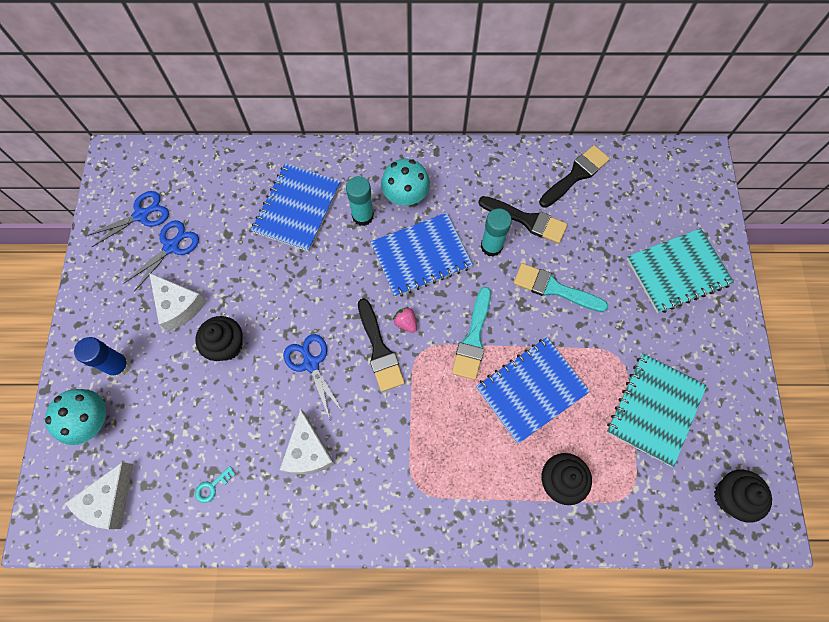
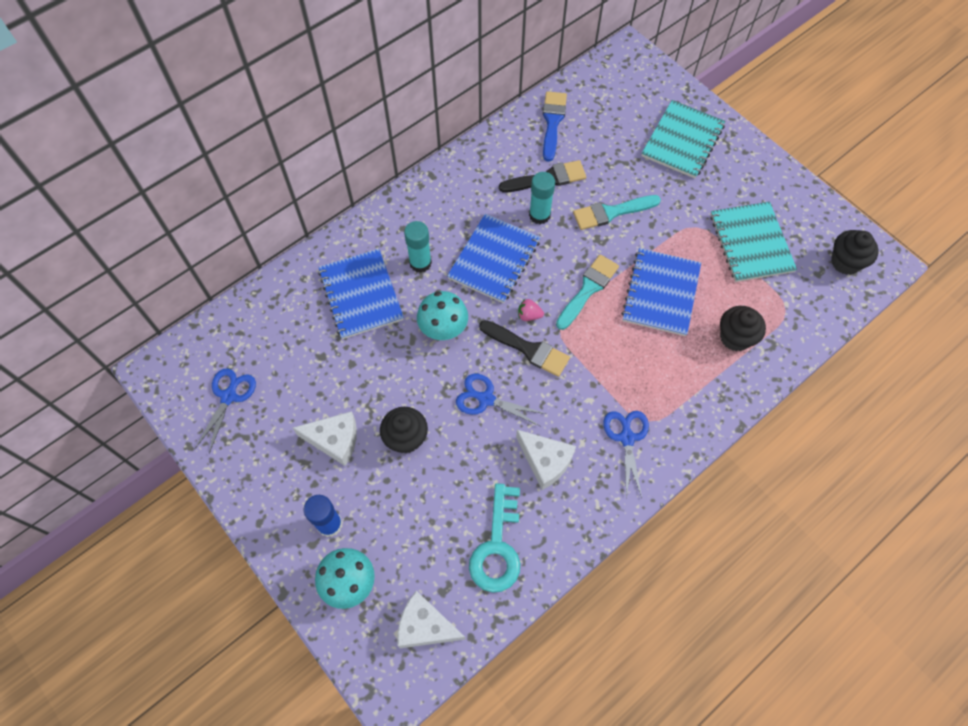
camera: 40 degrees left, 5 degrees down
white cheese [65,462,133,529] -> white cheese turned 120 degrees clockwise [398,591,466,648]
blue scissors [124,220,199,292] -> blue scissors moved to [603,411,649,499]
turquoise key [195,466,236,503] -> turquoise key [469,483,520,593], size x2.43
turquoise mushroom [381,159,430,205] -> turquoise mushroom moved to [417,291,468,340]
turquoise brush [452,287,491,380] -> turquoise brush turned 120 degrees counterclockwise [556,255,619,330]
black brush [539,145,610,208] -> blue brush [543,91,567,162]

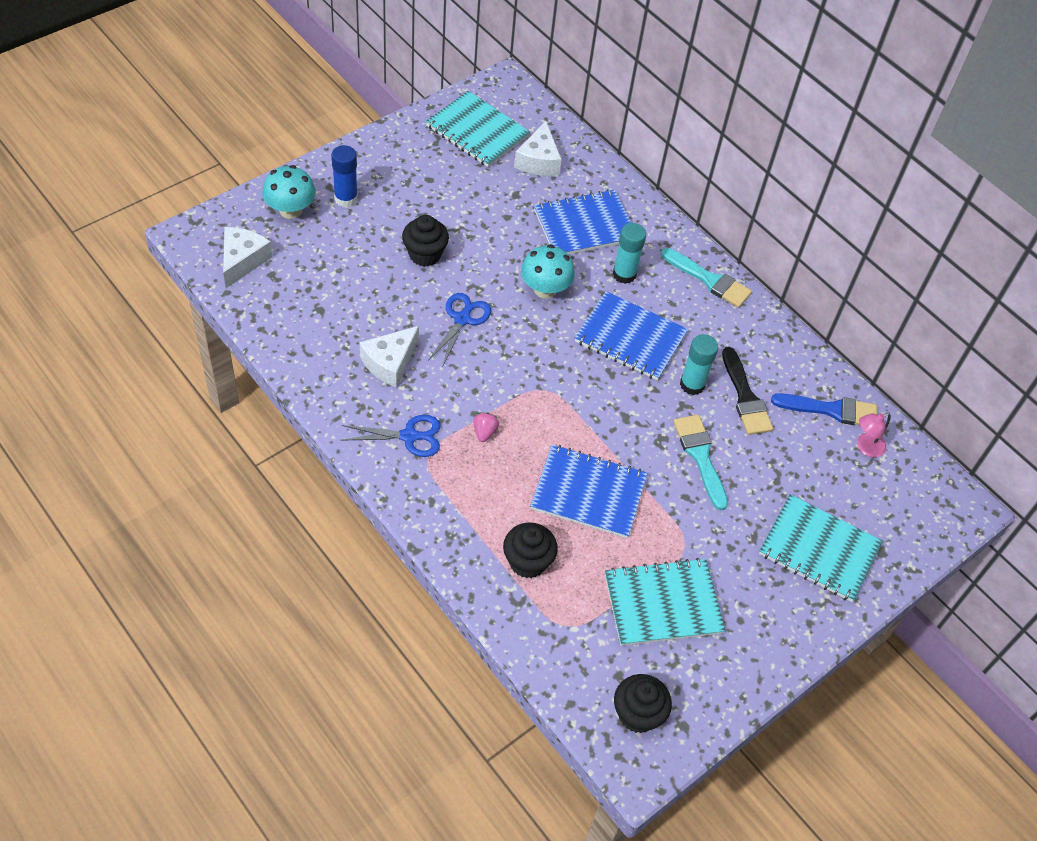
camera: 85 degrees right, 10 degrees down
blue scissors [195,368,256,453] -> turquoise notebook [426,91,530,167]
white cheese [293,411,357,466] -> white cheese moved to [514,121,562,176]
turquoise key [469,483,520,593] -> none
black brush [479,320,570,377] -> none
pink strawberry [518,299,544,321] -> pink strawberry moved to [473,413,499,442]
turquoise brush [556,255,619,330] -> turquoise brush moved to [661,248,752,308]
none -> pink lamp [857,413,891,457]

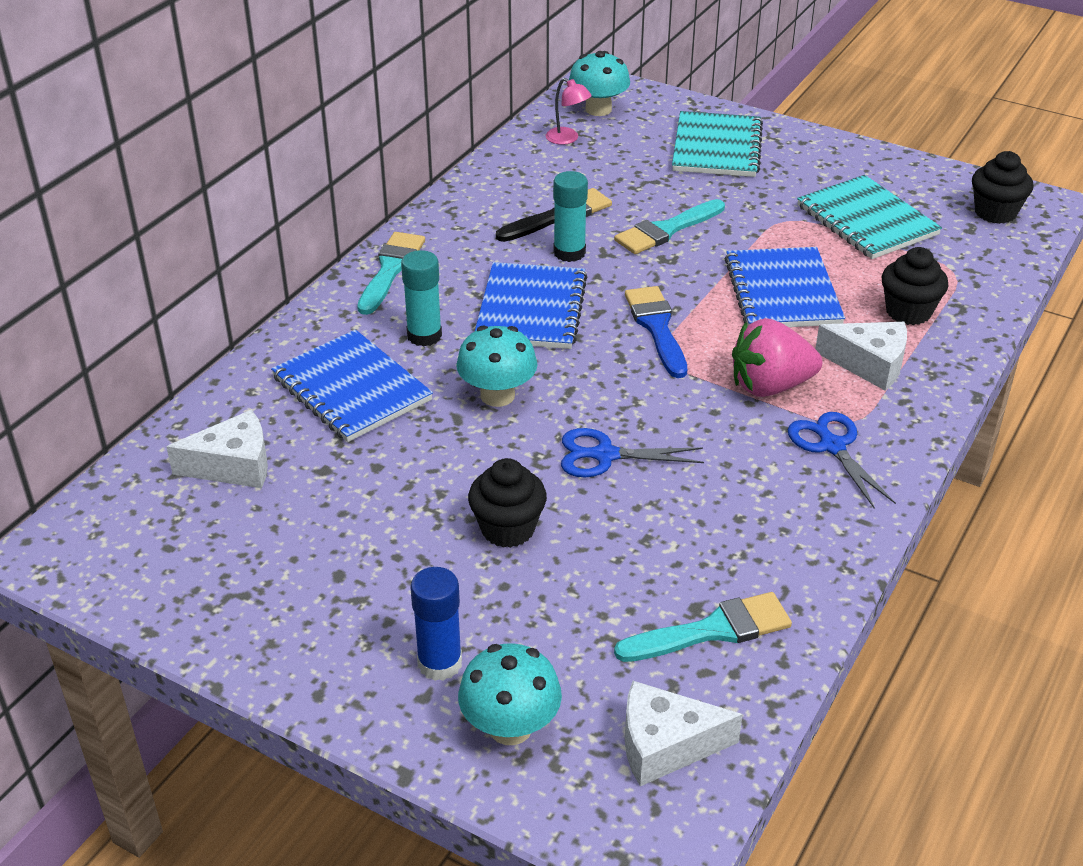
camera: 105 degrees left, 15 degrees down
white cheese [360,326,419,388] -> white cheese moved to [815,322,907,391]
turquoise notebook [426,91,530,167] -> none
pink strawberry [473,413,499,442] -> pink strawberry [732,318,822,397], size x2.19
blue brush [771,393,877,425] -> blue brush moved to [625,286,687,378]
none -> turquoise mushroom [569,51,630,116]
none -> turquoise brush [614,592,792,662]

